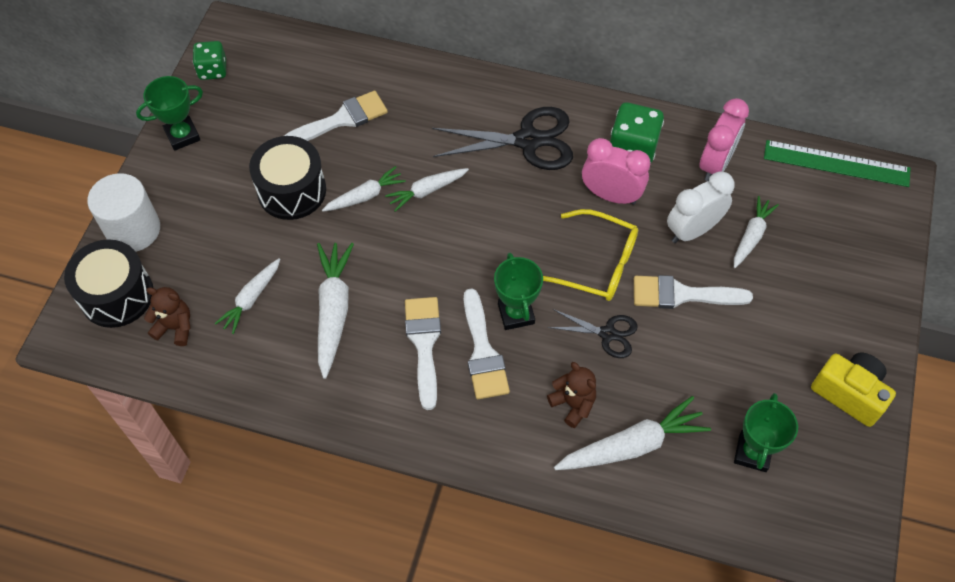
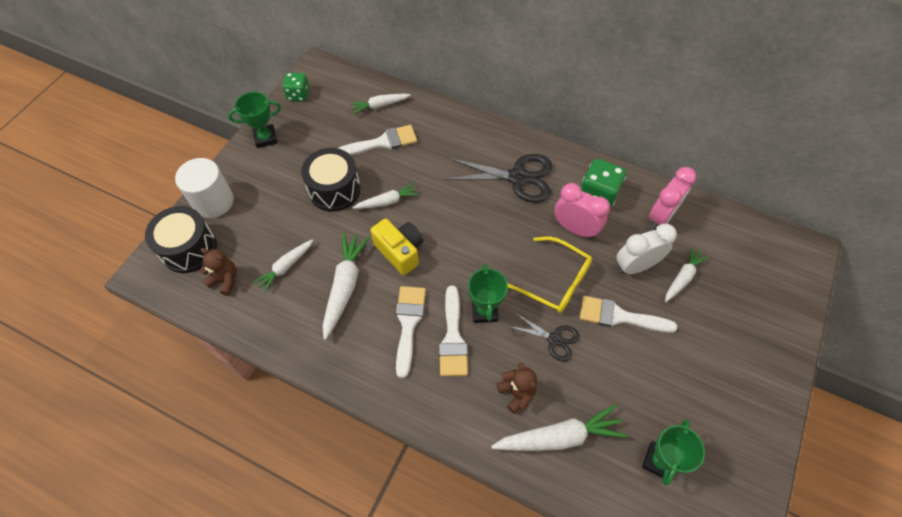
camera: 10 degrees right, 0 degrees up
white carrot [385,168,469,212] -> white carrot moved to [350,94,411,114]
green ruler [764,140,911,187] -> none
yellow camera [811,353,896,427] -> yellow camera moved to [371,219,423,275]

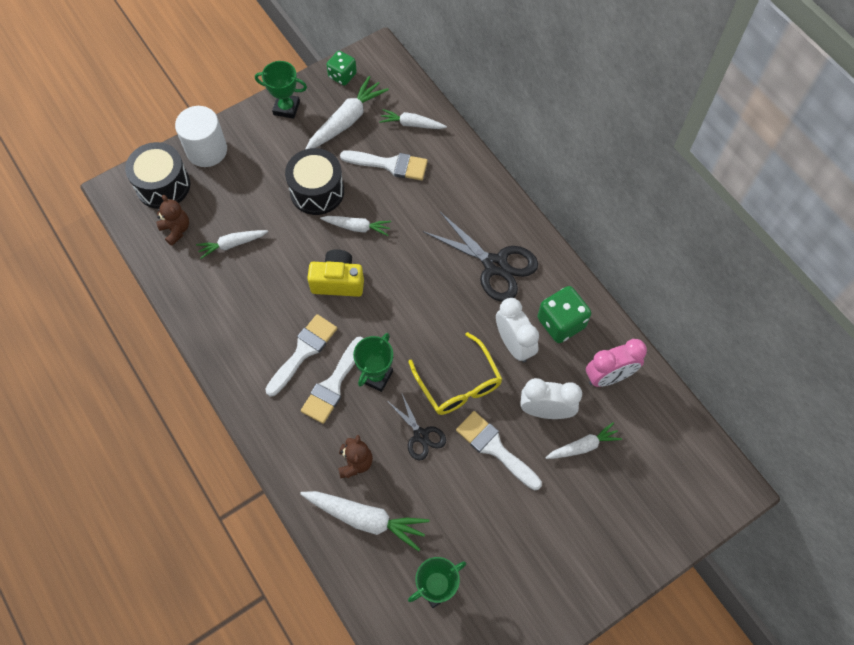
camera: 30 degrees right, 5 degrees up
white carrot [322,232,370,340] -> white carrot moved to [306,76,389,149]
yellow camera [371,219,423,275] -> yellow camera turned 75 degrees counterclockwise [307,249,364,297]
pink clock [554,183,610,239] -> white clock [496,298,539,362]

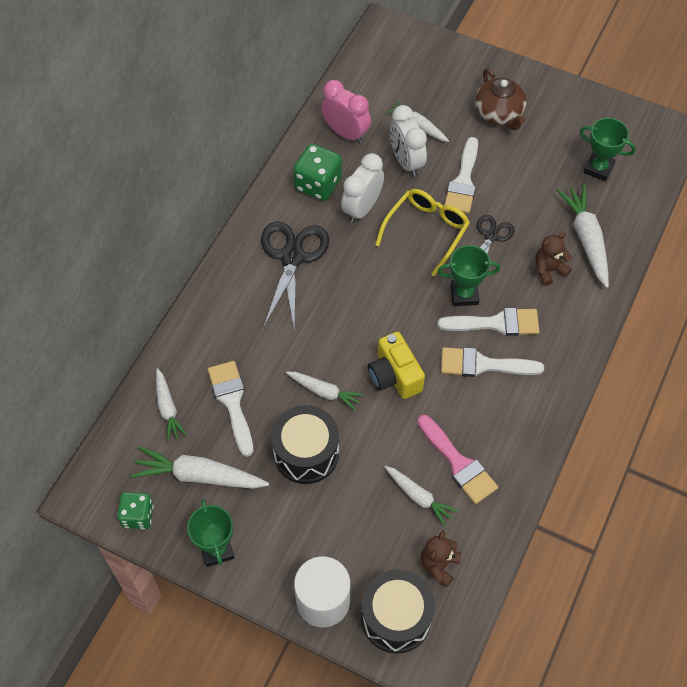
camera: 120 degrees left, 5 degrees down
white carrot [320,216,391,236] -> white carrot turned 135 degrees clockwise [286,372,364,411]
none -> pink brush [417,415,498,504]
none -> brown teapot [475,68,527,130]

